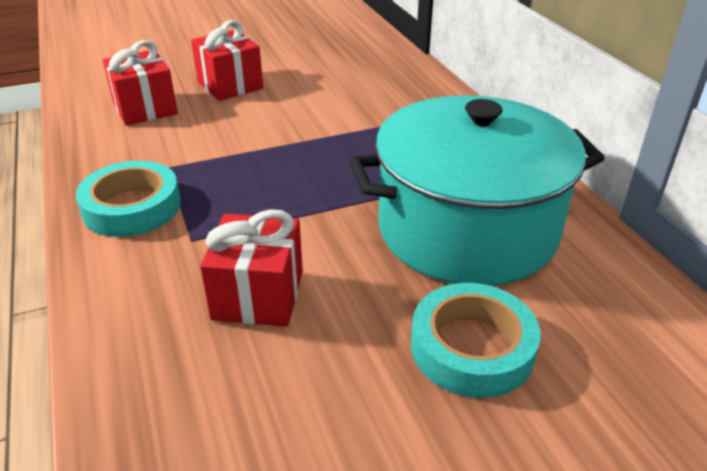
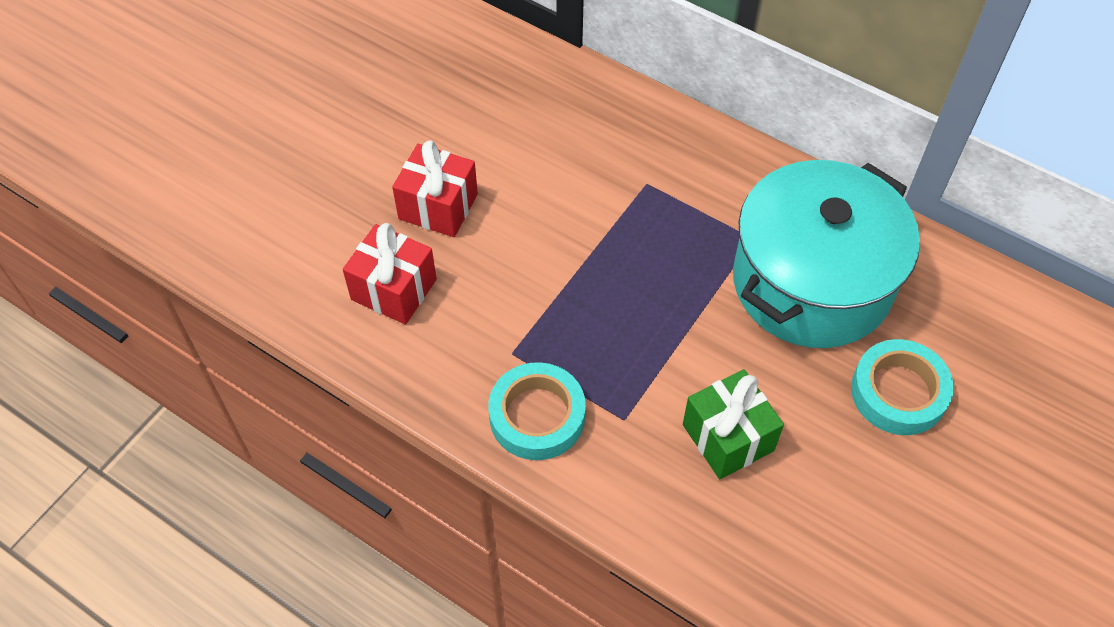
camera: 35 degrees left, 20 degrees up
red gift [200,209,303,327] -> green gift [683,369,784,479]

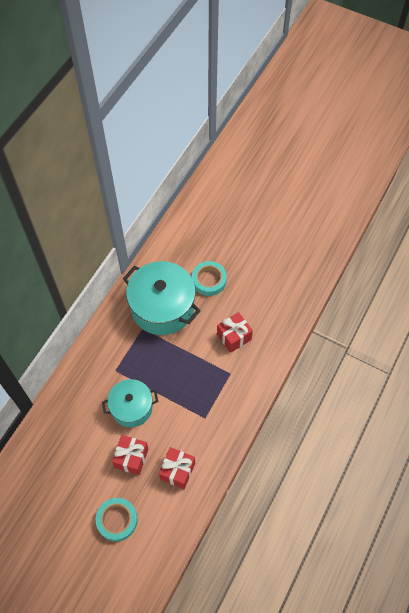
camera: 95 degrees left, 5 degrees up
turquoise tape [488,362,586,460] -> turquoise tape moved to [96,498,138,542]
green gift [683,369,784,479] -> red gift [217,312,253,353]
none -> turquoise pot [102,379,158,427]

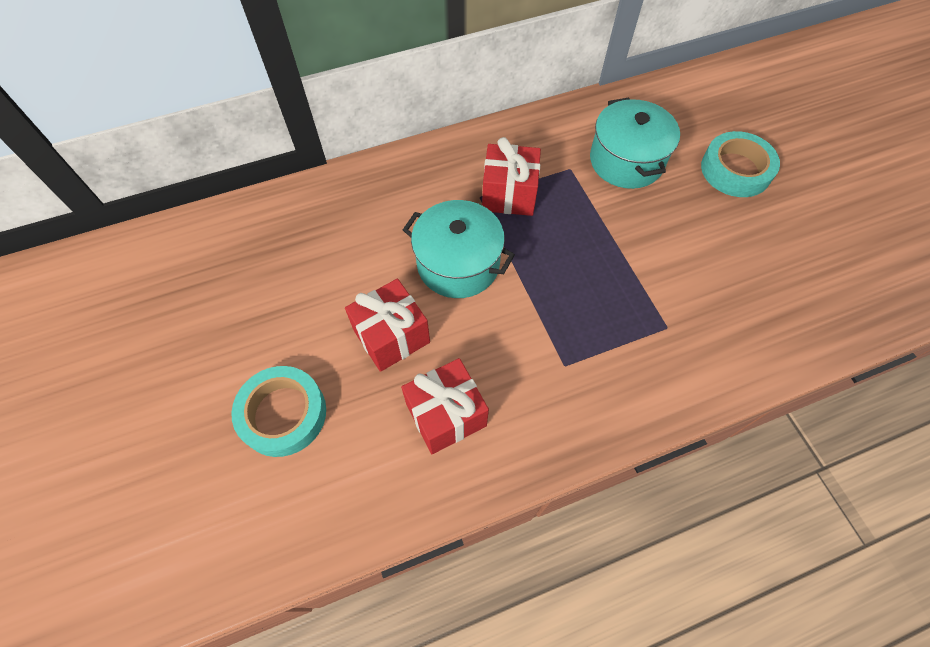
camera: 40 degrees right, 0 degrees up
turquoise pot [123,261,201,335] -> turquoise pot [590,97,680,189], size x0.61
red gift [217,312,253,353] -> red gift moved to [482,137,541,216]

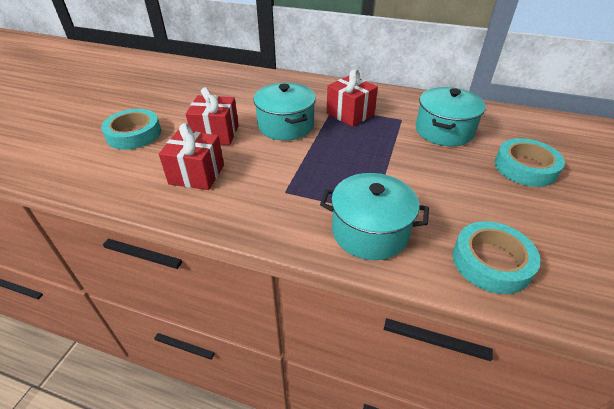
camera: 40 degrees right, 20 degrees down
none -> turquoise pot [320,173,429,260]
none -> turquoise tape [453,221,540,294]

